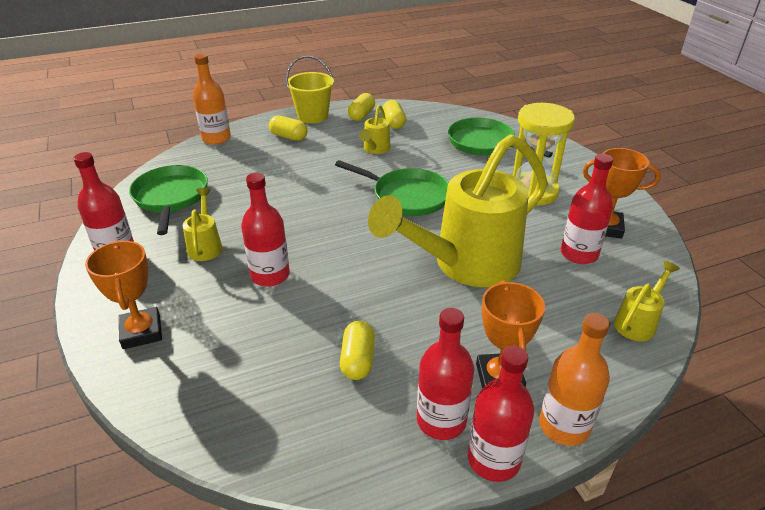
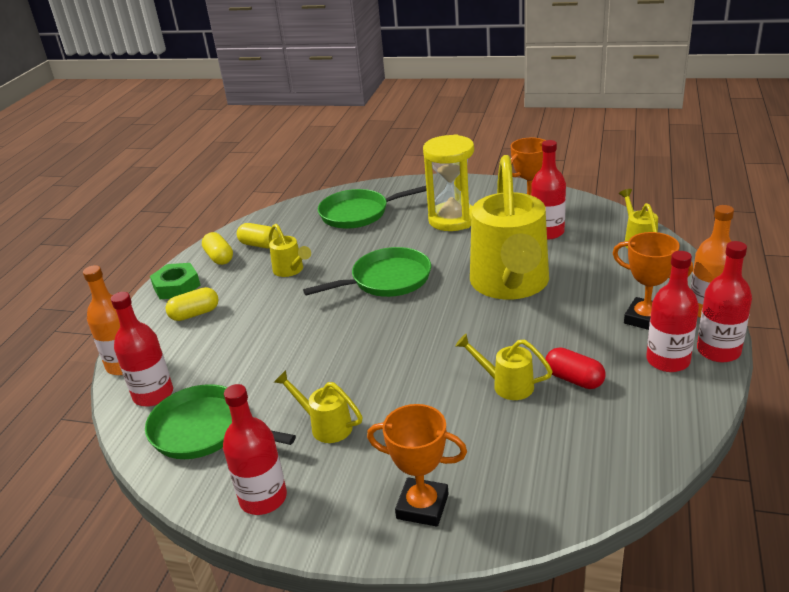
camera: 50 degrees left, 5 degrees down
red bottle [241,173,290,287] -> red bottle moved to [111,292,173,407]
yellow bucket [286,56,334,124] -> green nut [150,263,200,299]
yellow capsule [340,321,375,380] -> red capsule [545,347,605,389]
none -> yellow watering can [455,334,553,400]

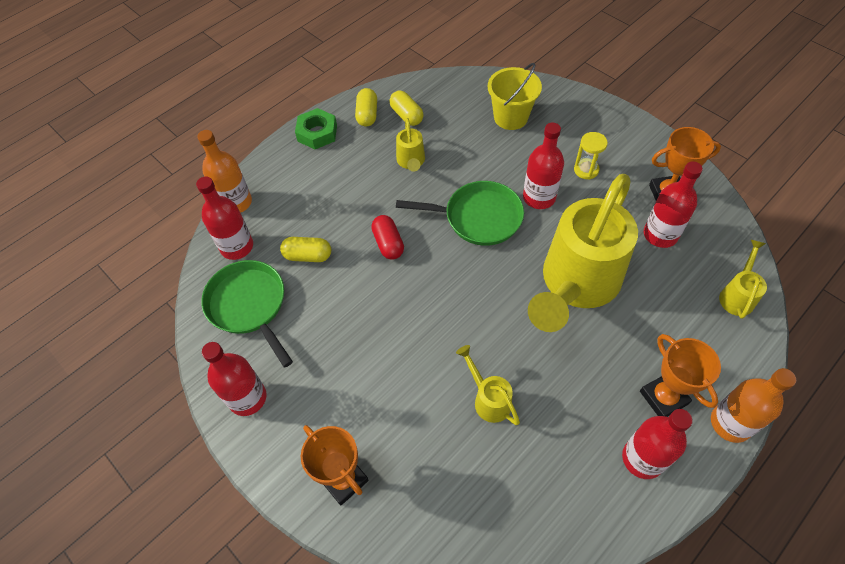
camera: 30 degrees right, 25 degrees up
yellow capsule [166,287,219,321] -> yellow capsule moved to [280,237,331,262]
yellow watering can [274,370,363,443] -> none
green pan [318,186,427,229] -> yellow bucket [488,63,542,130]
yellow hourglass [423,134,474,231] -> yellow hourglass [574,132,608,180], size x0.50
red capsule [545,347,605,389] -> red capsule moved to [371,215,404,260]
red bottle [697,241,752,362] -> red bottle moved to [523,122,564,209]

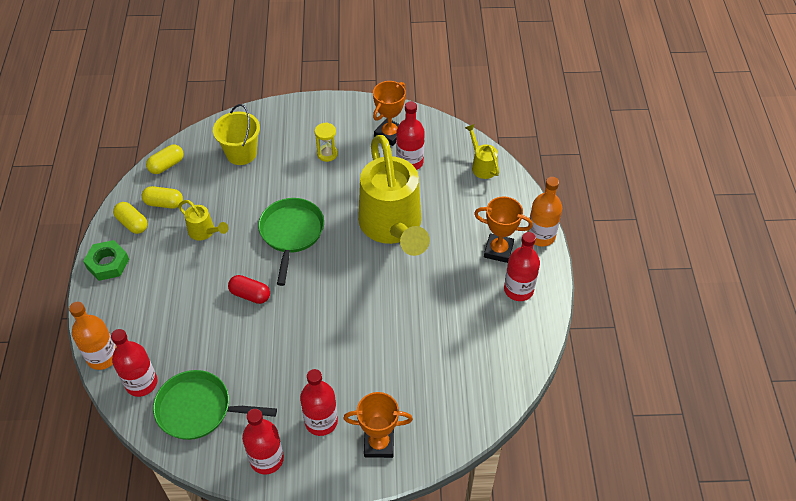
camera: 50 degrees left, 5 degrees down
yellow capsule [280,237,331,262] -> yellow capsule moved to [146,145,184,174]
green pan [396,181,524,246] -> green pan turned 45 degrees counterclockwise [258,198,324,286]
yellow watering can [456,345,520,425] -> none
red bottle [523,122,564,209] -> red bottle moved to [300,369,338,436]

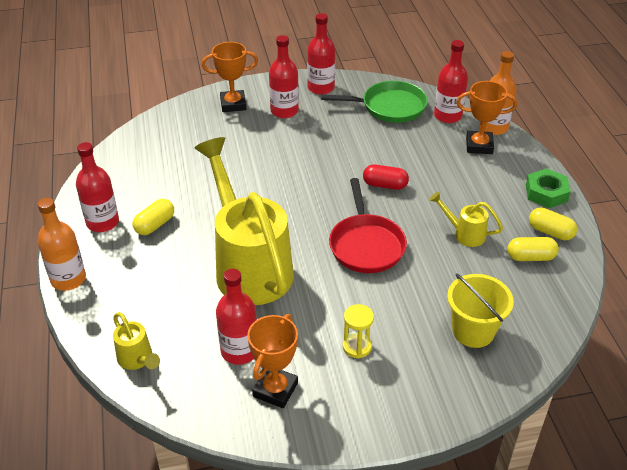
camera: 170 degrees right, 10 degrees down
yellow capsule [146,145,184,174] -> yellow capsule moved to [133,199,174,235]
green pan [258,198,324,286] -> red pan [329,178,407,273]
orange trophy [474,196,533,263] -> orange trophy moved to [456,81,517,154]

